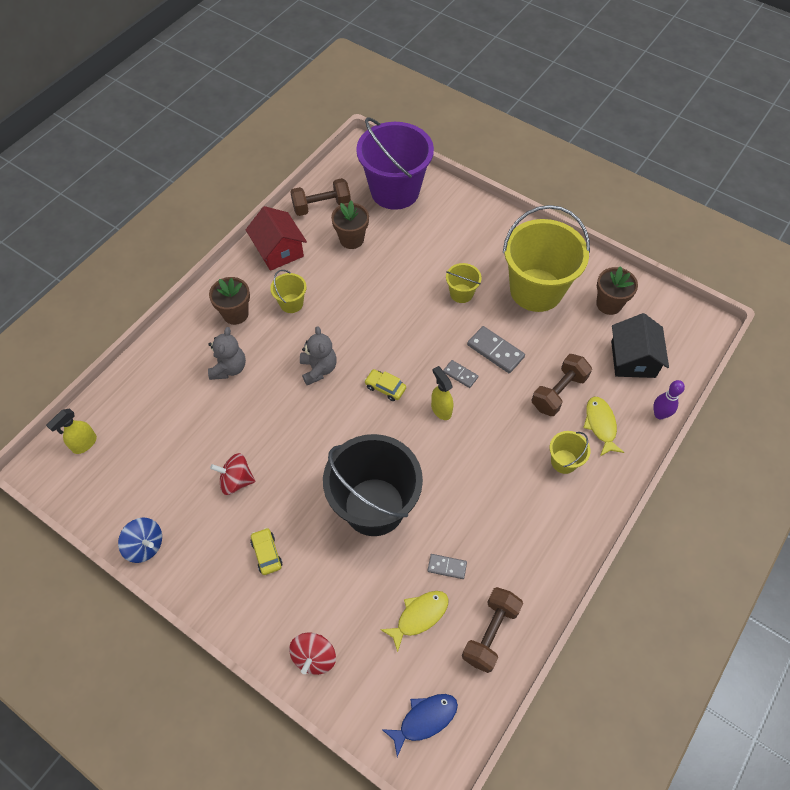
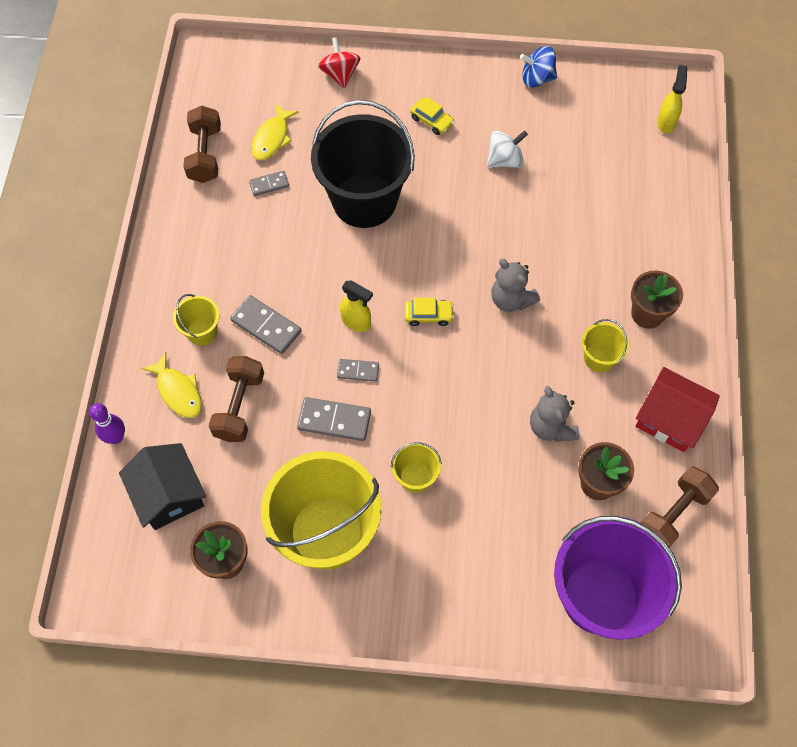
camera: 150 degrees right, 5 degrees up
grey teddy bear [208,327,246,380] -> grey teddy bear moved to [530,386,579,442]
red spinning top [210,453,255,495] -> white spinning top [487,131,528,168]
blue fish [382,694,458,757] -> none
none -> grey domino [230,295,302,354]

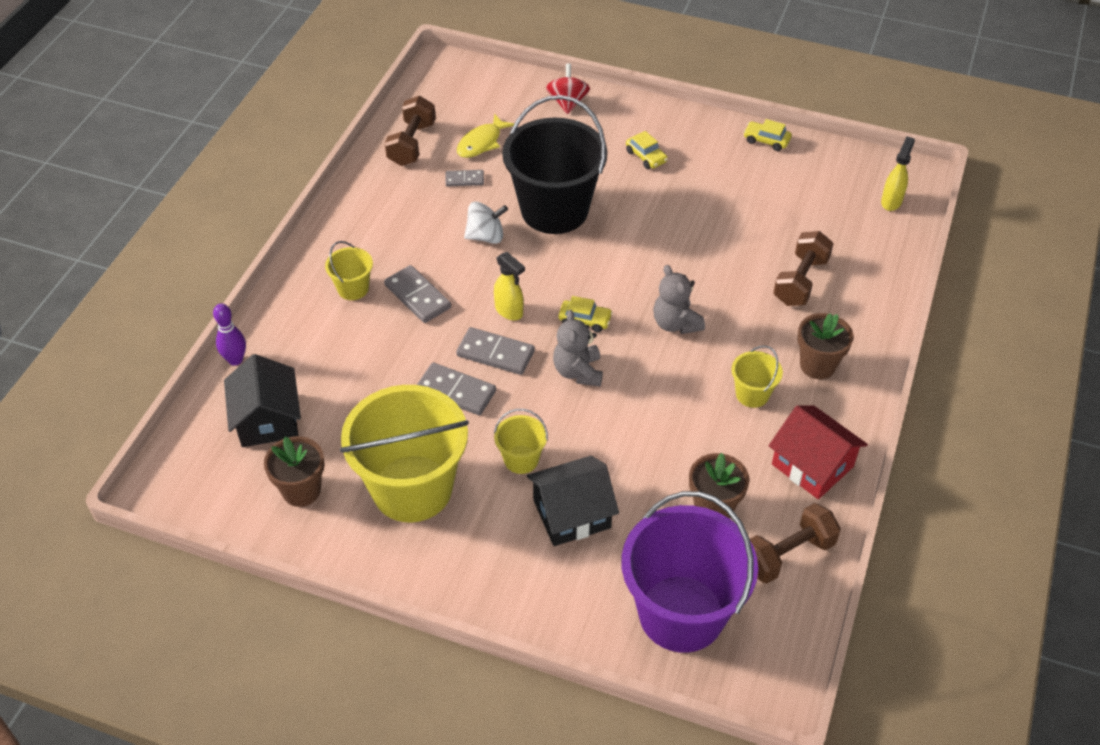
camera: 15 degrees right, 15 degrees down
yellow fish [141,352,202,418] -> none
brown dumbbell [209,356,264,442] -> brown dumbbell moved to [773,231,834,306]
grey domino [337,359,379,382] -> grey domino [456,327,535,375], size x1.67
white spinning top [487,131,528,168] -> white spinning top moved to [464,202,508,244]
blue spinning top [520,46,557,87] -> yellow car [744,119,792,151]
grey teddy bear [530,386,579,442] -> grey teddy bear moved to [553,310,603,386]
none -> black house [527,456,619,546]

